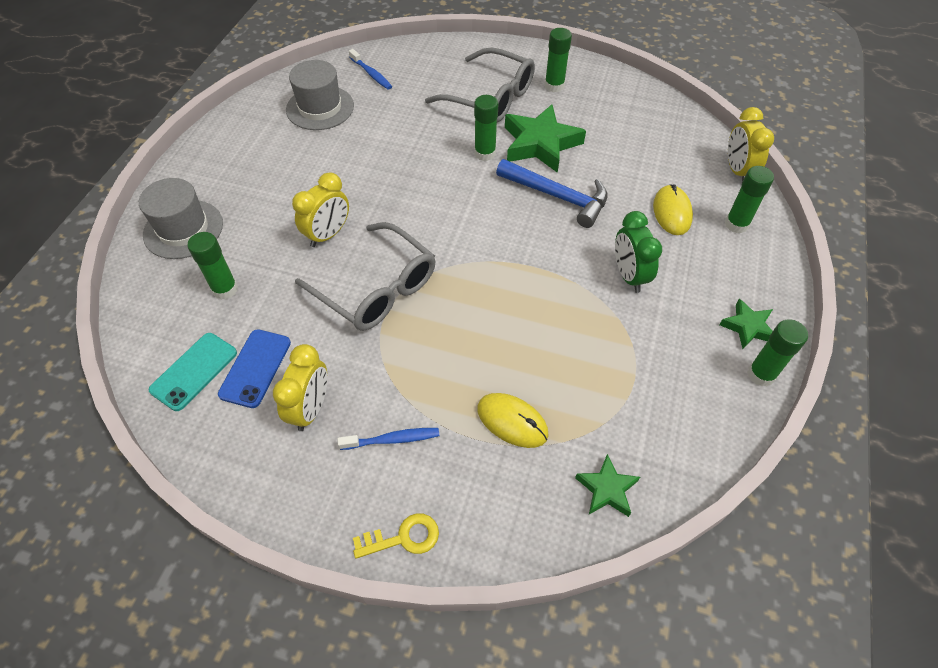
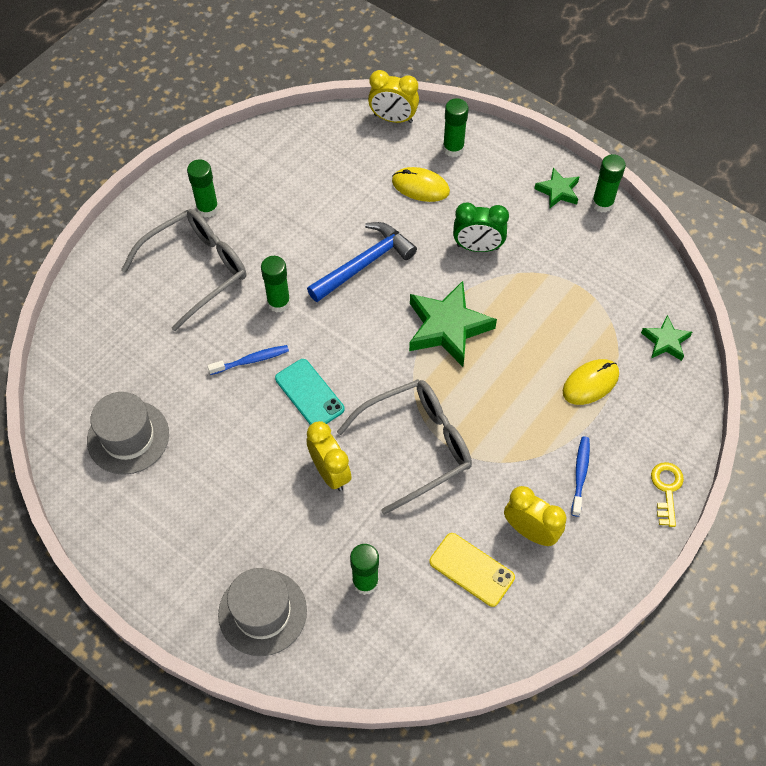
camera: 70 degrees left, 5 degrees up
turquoise phone [148,333,237,411] -> turquoise phone moved to [275,359,345,425]
blue phone [218,329,291,408] -> yellow phone [429,533,515,607]
blue toothbrush [349,49,392,90] -> blue toothbrush moved to [207,345,289,375]
green star [505,104,586,173] -> green star moved to [409,281,497,367]

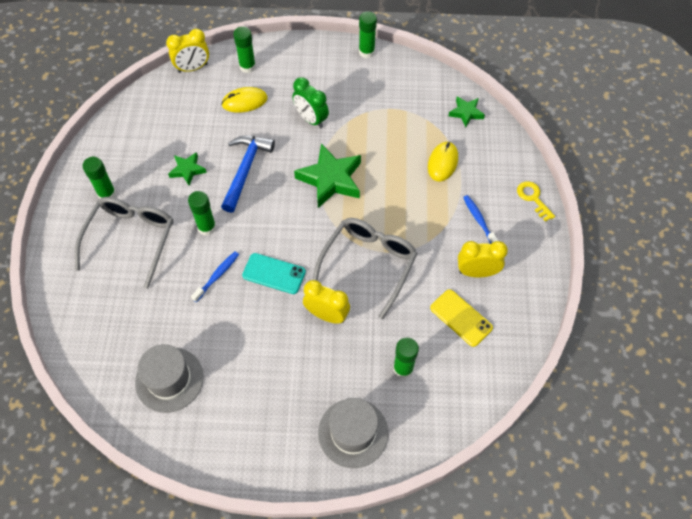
camera: 35 degrees left, 0 degrees up
yellow phone [429,533,515,607] -> yellow phone turned 45 degrees clockwise [430,289,493,347]
green clock [453,203,509,252] -> green clock turned 75 degrees clockwise [292,77,329,128]
green star [534,167,579,209] -> green star moved to [168,152,207,185]

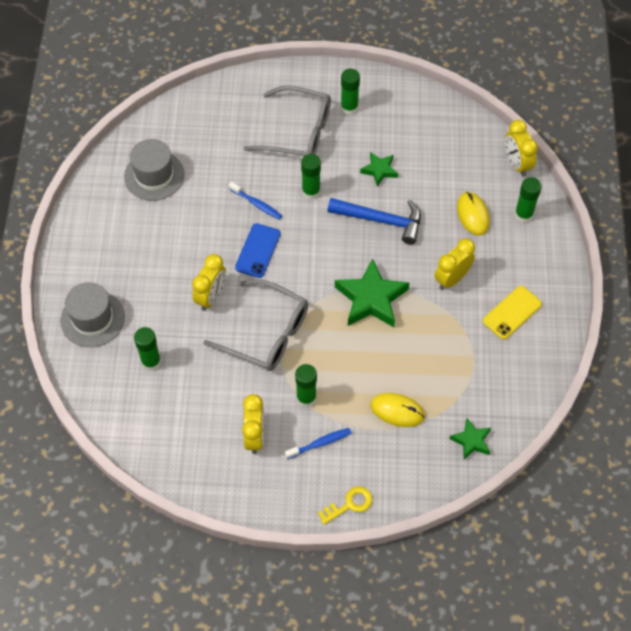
camera: 90 degrees right, 0 degrees up
turquoise phone [242,253,306,294] -> blue phone [235,223,281,278]
green clock [292,77,329,128] -> yellow clock [434,238,475,290]
green glue stick [359,11,377,58] -> green glue stick moved to [295,364,317,407]
yellow phone [430,289,493,347] -> yellow phone moved to [483,286,542,339]

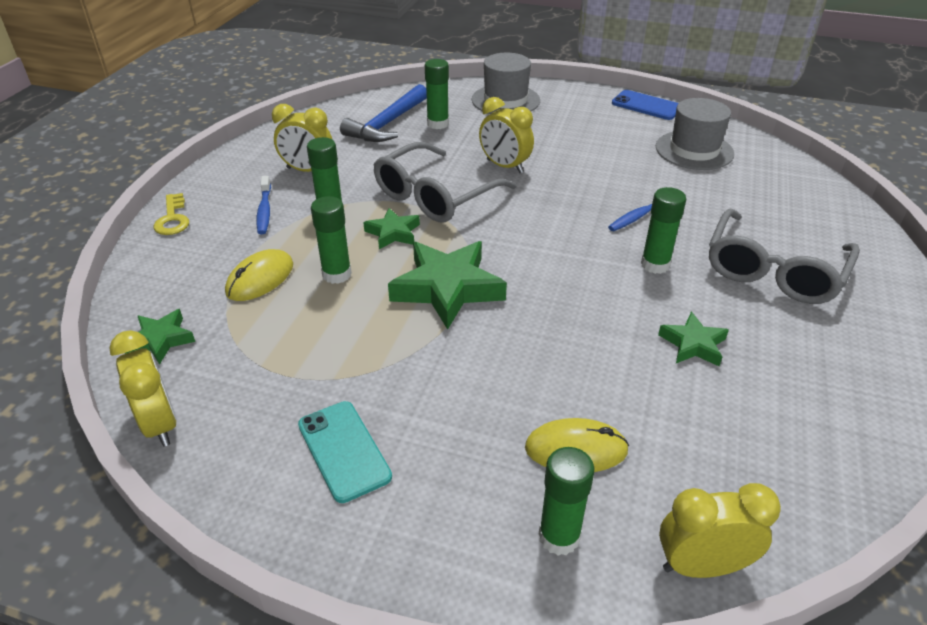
camera: 105 degrees right, 20 degrees down
blue phone [235,223,281,278] -> blue phone moved to [612,90,679,120]
blue hammer [328,198,421,245] -> blue hammer moved to [340,84,427,142]
green glue stick [341,69,360,115] -> green glue stick moved to [311,196,352,284]
yellow clock [434,238,475,290] -> yellow clock moved to [109,330,177,447]
yellow phone [483,286,542,339] -> turquoise phone [298,401,392,503]
none -> green star [363,208,420,249]

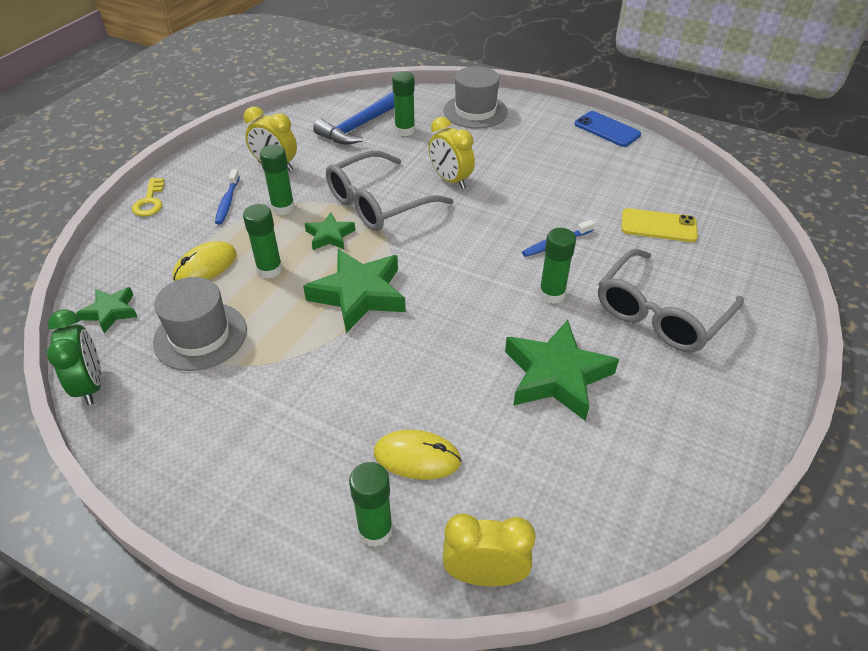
camera: 10 degrees right, 5 degrees up
yellow clock [109,330,177,447] -> green clock [47,309,102,405]
turquoise phone [298,401,392,503] -> none
grey hat [656,98,734,170] -> grey hat moved to [153,277,247,371]
green star [658,312,729,366] -> green star [505,320,619,421], size x1.85
none -> yellow phone [621,208,698,242]

